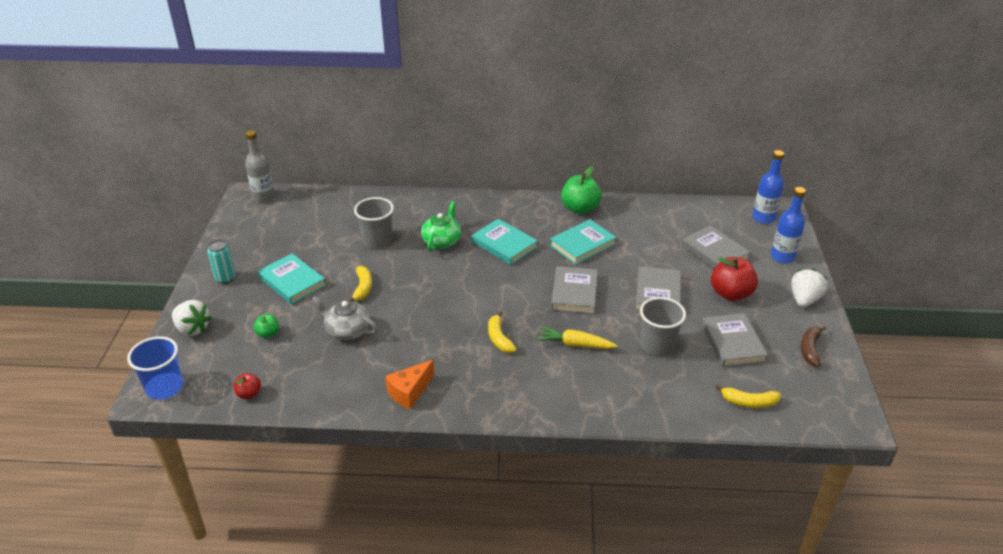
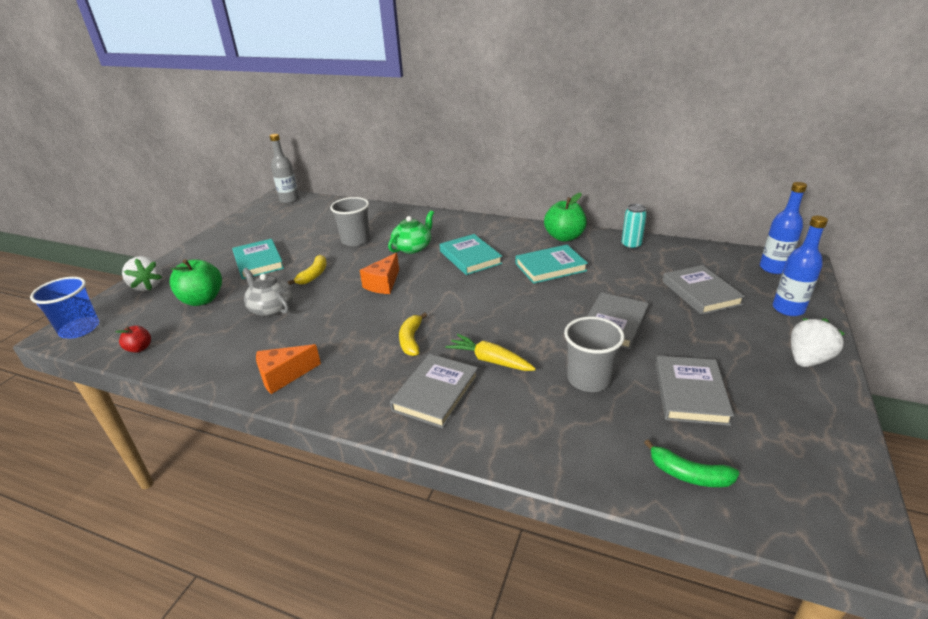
camera: 20 degrees right, 5 degrees down
turquoise can [207,240,236,284] -> turquoise can moved to [621,204,647,250]
green apple [254,314,279,338] -> green apple [169,259,222,306], size x1.92
grey book [551,266,598,314] -> grey book moved to [390,354,478,428]
red apple [711,257,758,301] -> none
yellow banana [716,384,781,408] -> green banana [644,439,740,487]
brown banana [801,326,826,367] -> none
none -> orange cheese [360,253,399,294]

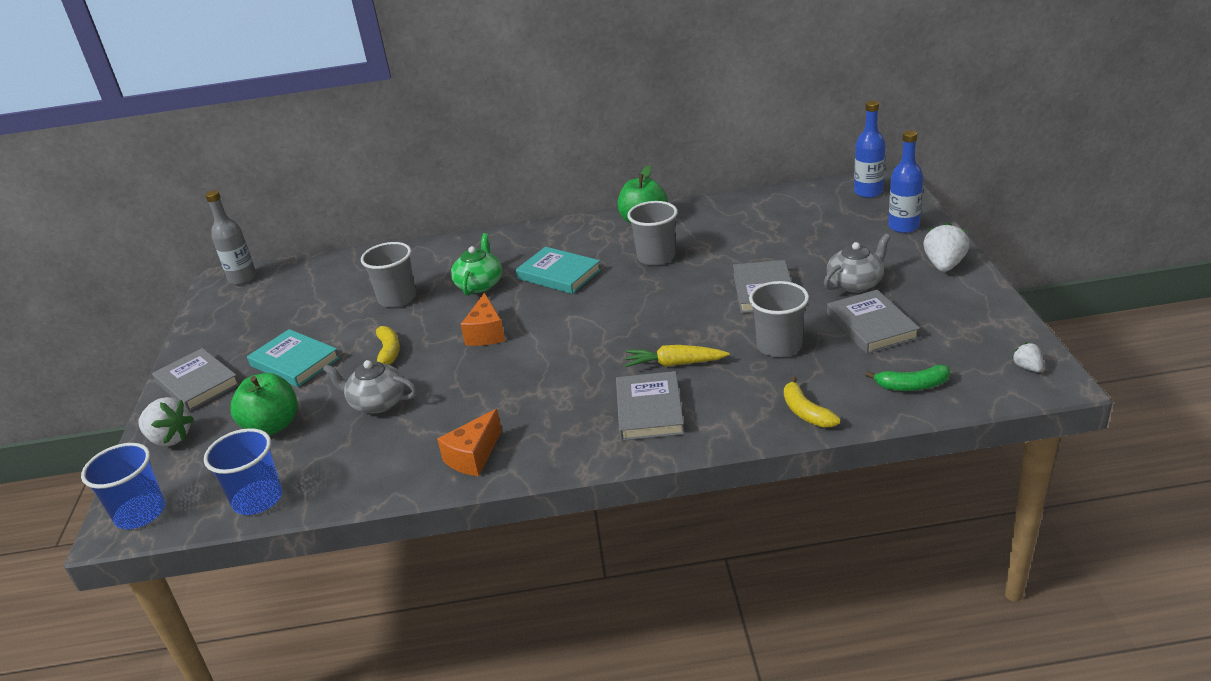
camera: 25 degrees left, 0 degrees up
red apple [115,325,151,353] -> blue cup [204,428,282,515]
yellow banana [399,312,427,356] -> yellow banana moved to [784,376,840,428]
turquoise book [516,245,588,284] -> grey cup [627,201,677,266]
turquoise can [621,204,647,250] -> none
grey book [662,265,745,315] -> grey book moved to [152,348,240,412]
none -> grey teapot [824,234,891,293]
none -> white strawberry [1012,343,1043,372]

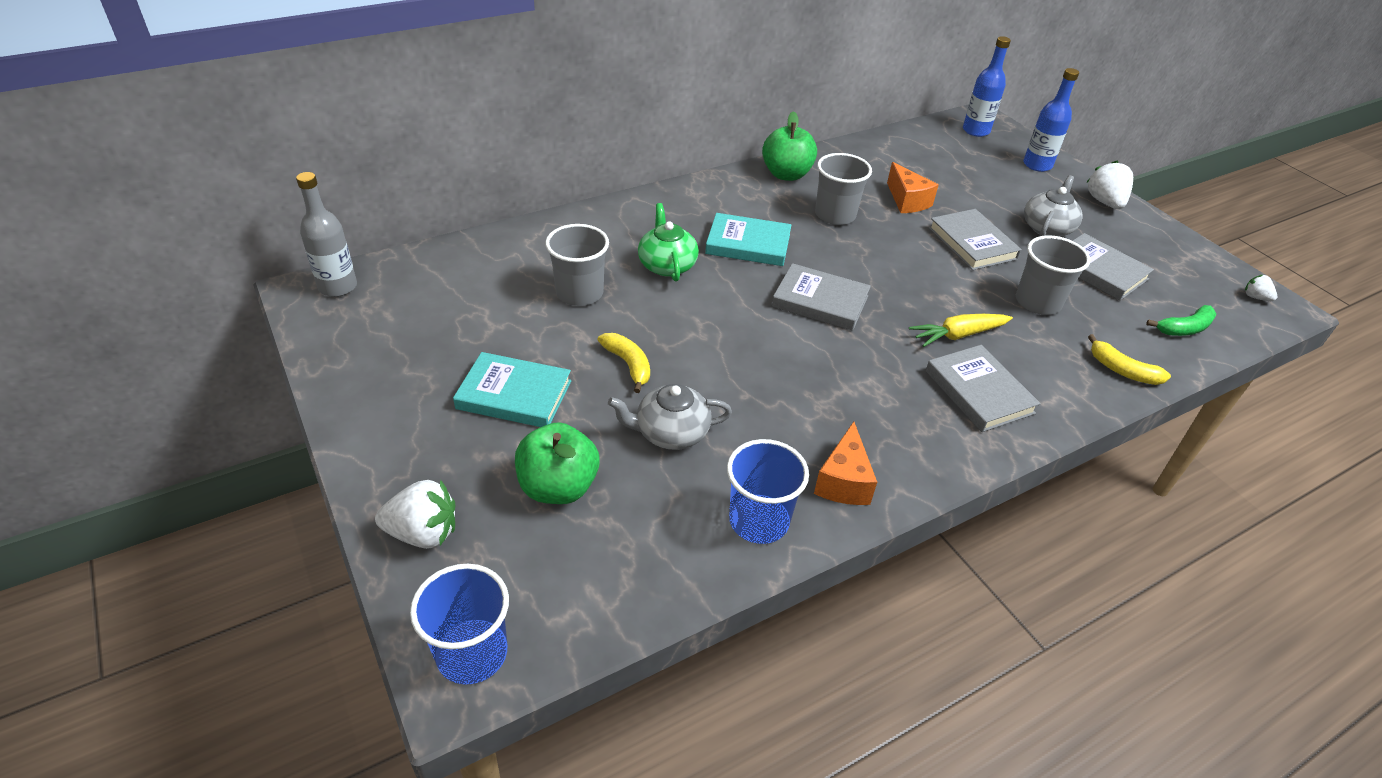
camera: 30 degrees left, 10 degrees up
grey book [152,348,240,412] -> grey book moved to [772,263,871,331]
blue cup [204,428,282,515] -> blue cup moved to [727,439,809,544]
orange cheese [460,293,505,346] -> orange cheese moved to [887,162,938,213]

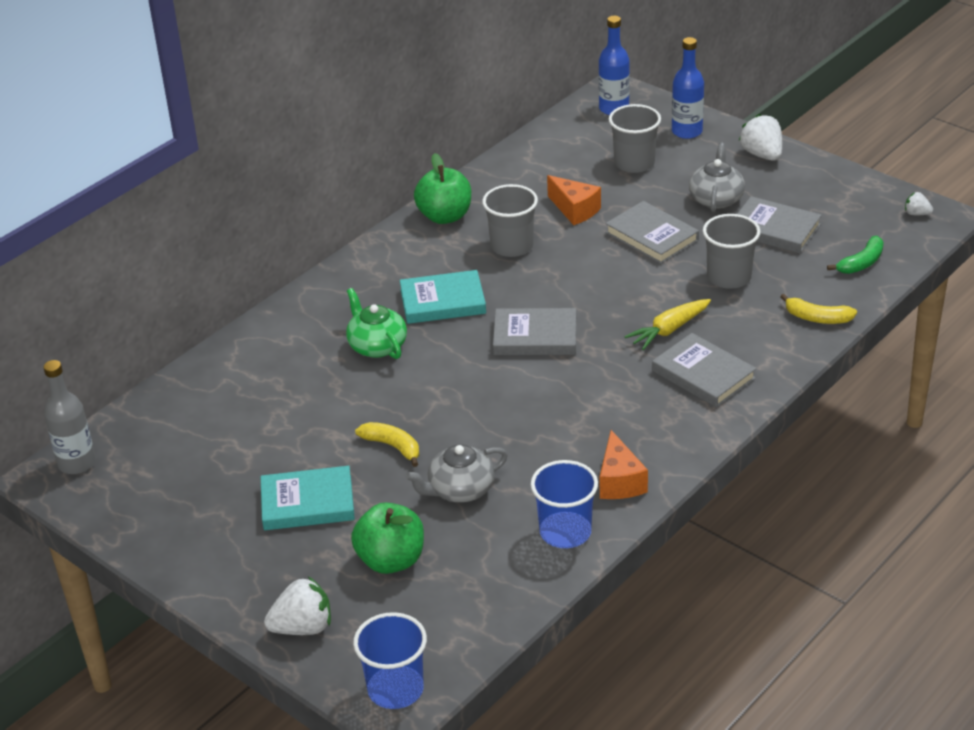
camera: 15 degrees left, 5 degrees down
grey cup [545,224,609,306] -> grey cup moved to [609,104,661,173]

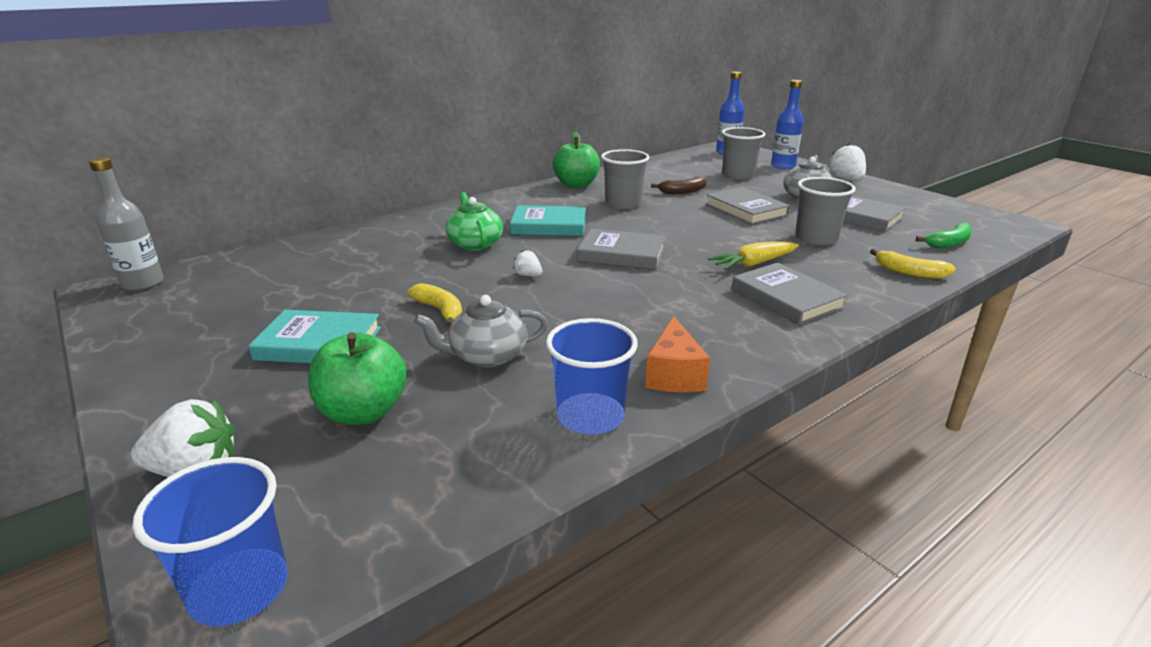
camera: 10 degrees right, 10 degrees down
orange cheese [547,175,601,225] -> brown banana [651,176,707,194]
white strawberry [905,192,933,215] -> white strawberry moved to [513,250,542,276]

